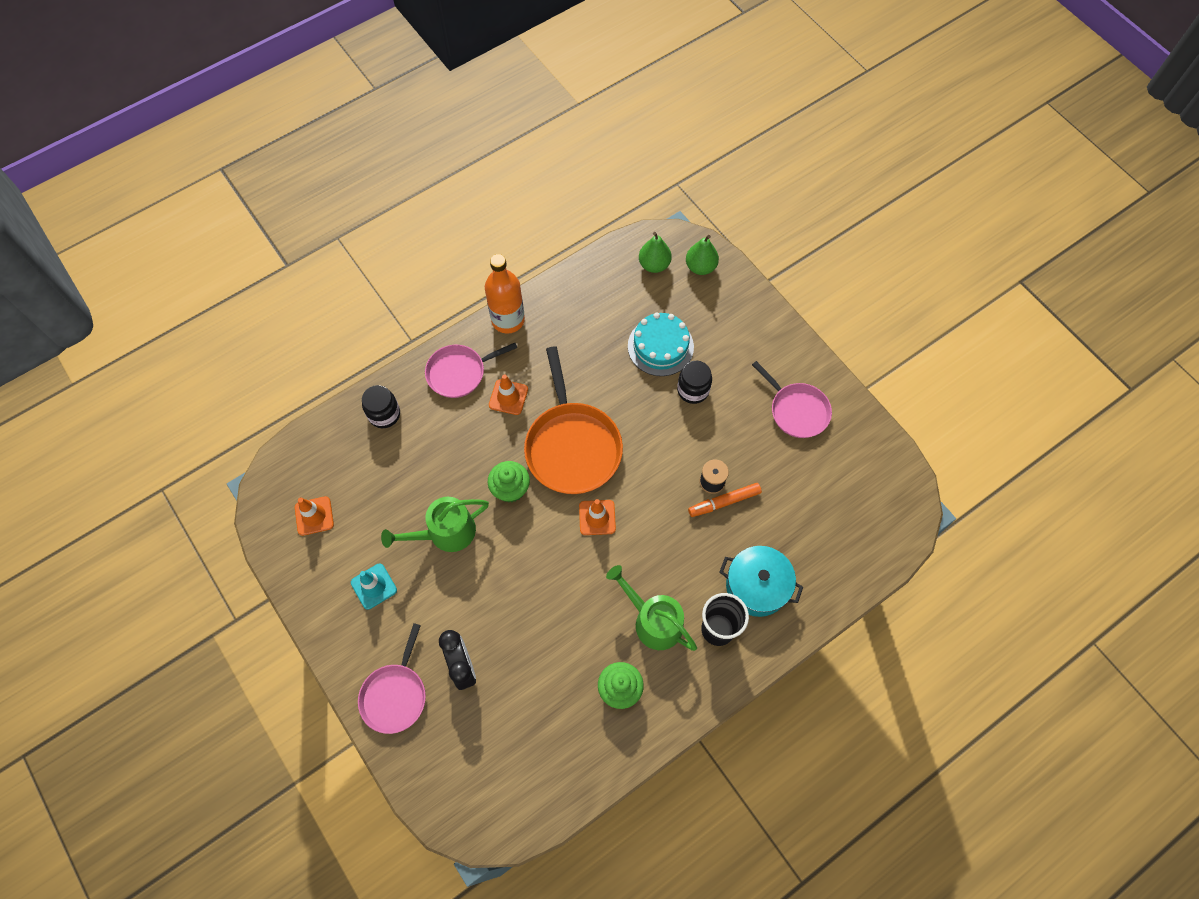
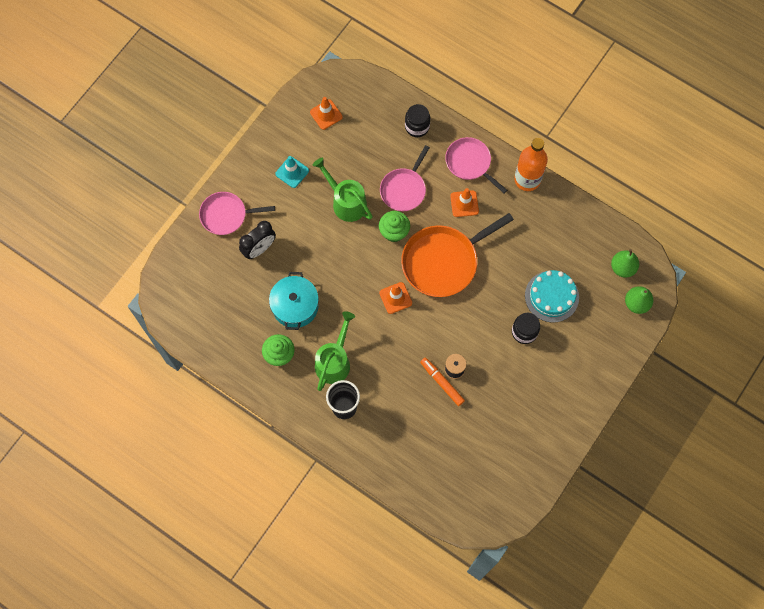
camera: 70 degrees right, 5 degrees up
turquoise pot [719,546,803,617] -> turquoise pot moved to [269,272,319,330]
pink pan [752,361,832,438] -> pink pan moved to [380,145,430,211]

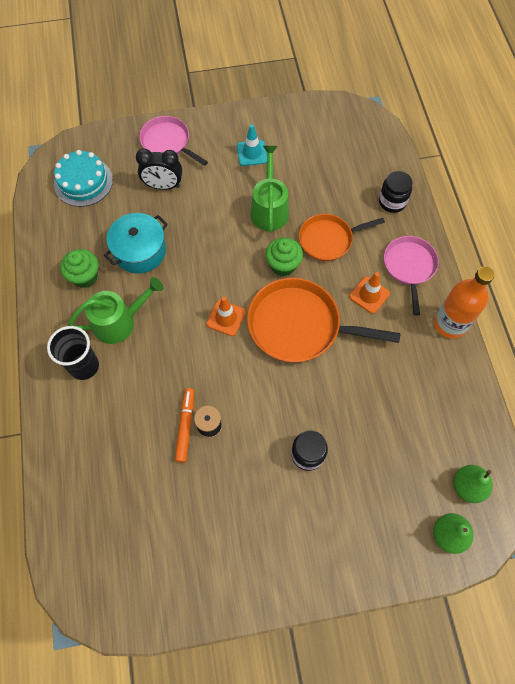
camera: 45 degrees right, 5 degrees down
orange traffic cone [310,97,343,130] -> none
pink pan [380,145,430,211] -> orange pan [299,214,385,261]
turquoise cake [525,270,579,323] -> turquoise cake moved to [54,150,113,207]

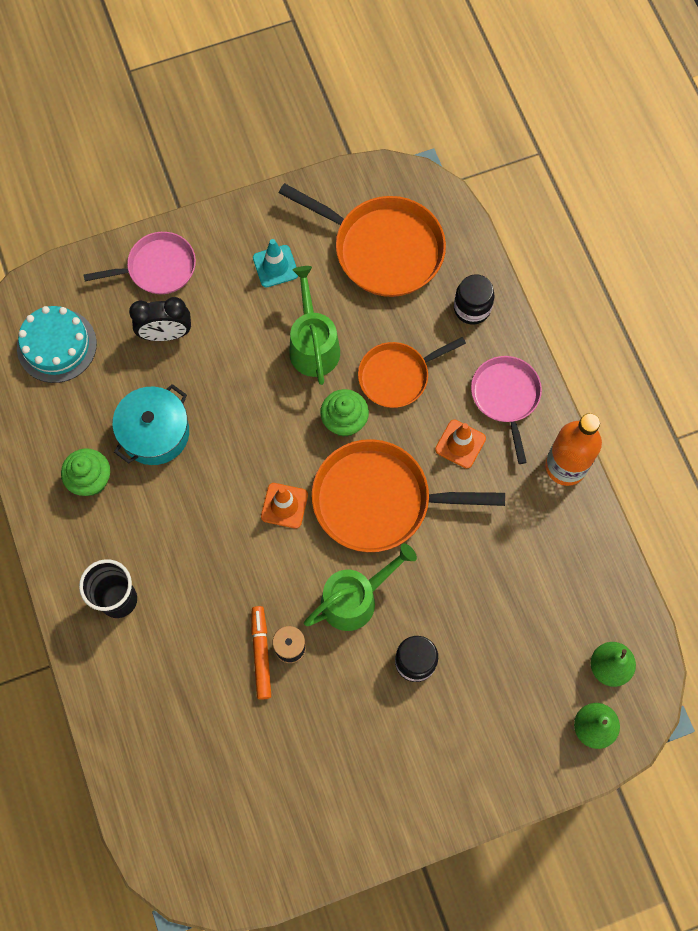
camera: 10 degrees left, 5 degrees up
green watering can [68,277,163,344] -> green watering can moved to [304,543,417,631]
pink pan [139,116,208,166] -> pink pan turned 135 degrees clockwise [84,232,196,294]
none -> orange pan [279,183,446,297]

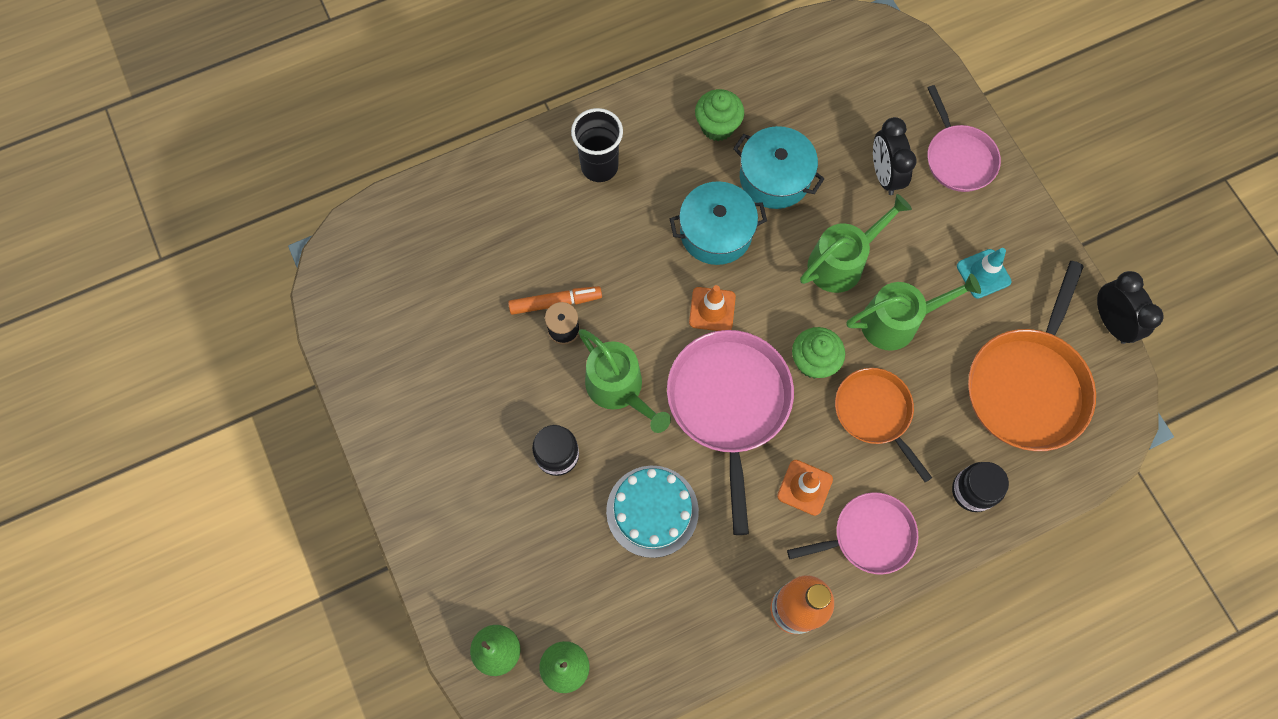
camera: 85 degrees right, 0 degrees up
turquoise cake [17,306,97,383] -> turquoise cake moved to [606,466,699,558]
orange pan [312,439,505,552] -> pink pan [667,330,794,535]
none -> turquoise pot [670,181,767,265]
none -> green watering can [800,194,912,293]
none -> black clock [1097,271,1164,344]

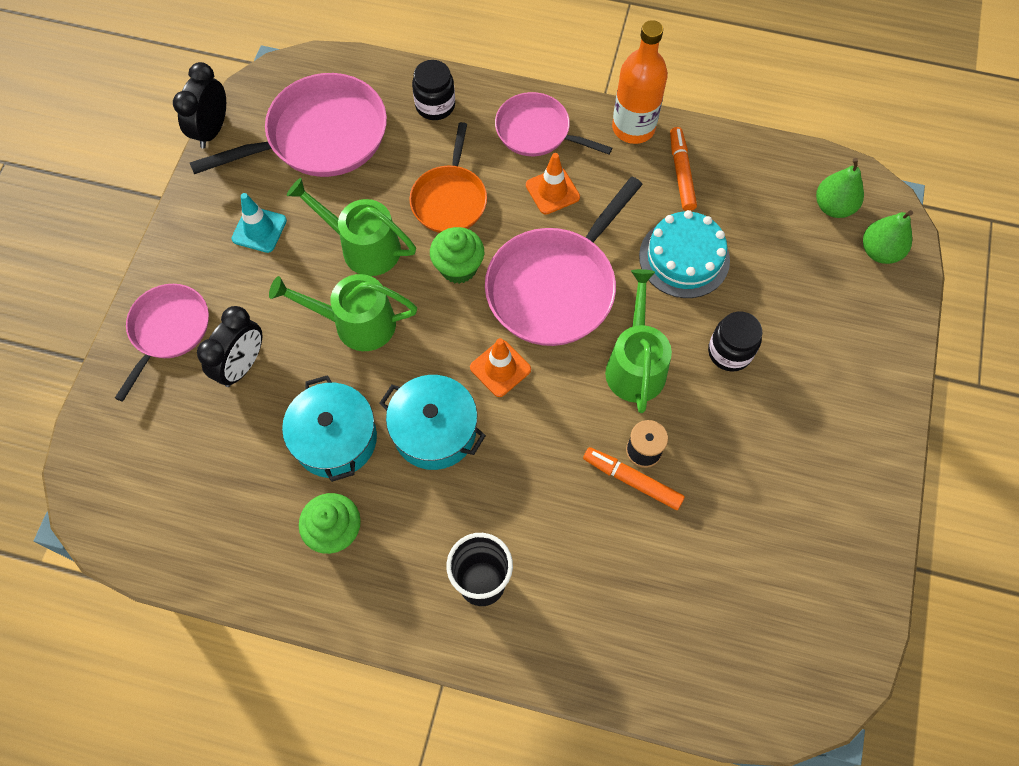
camera: 140 degrees left, 5 degrees down
orange pan [968,261,1096,451] -> pink pan [190,73,387,177]
none -> orange marker [670,127,697,211]

